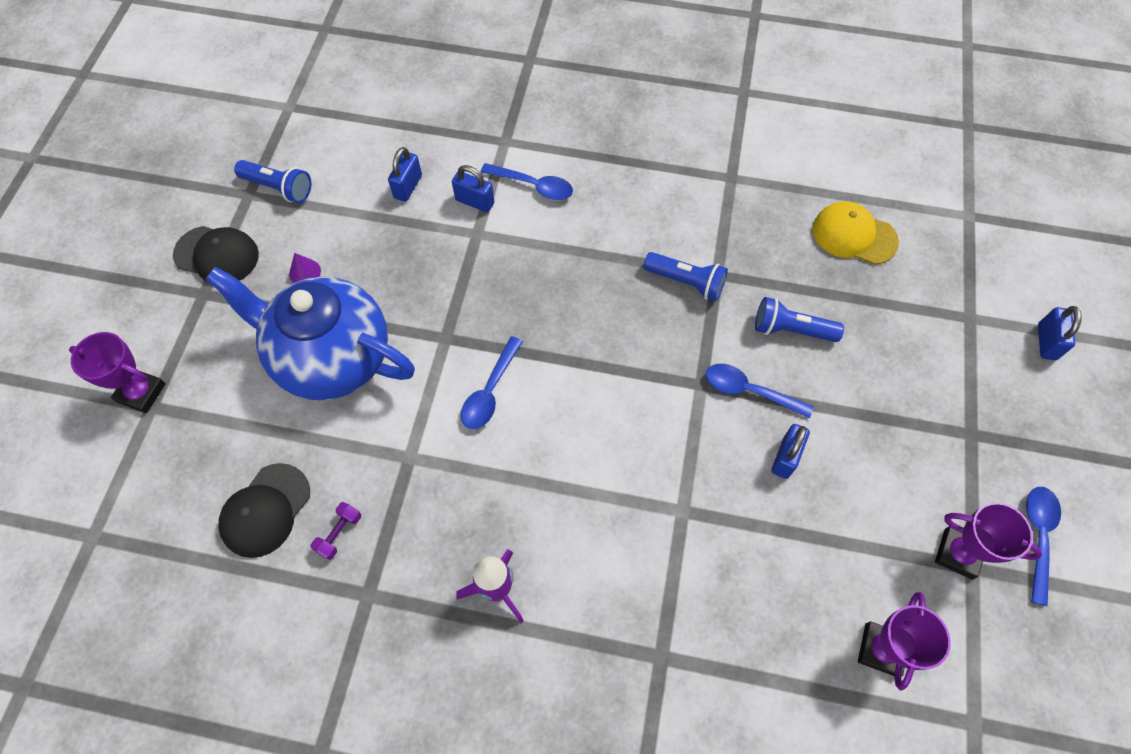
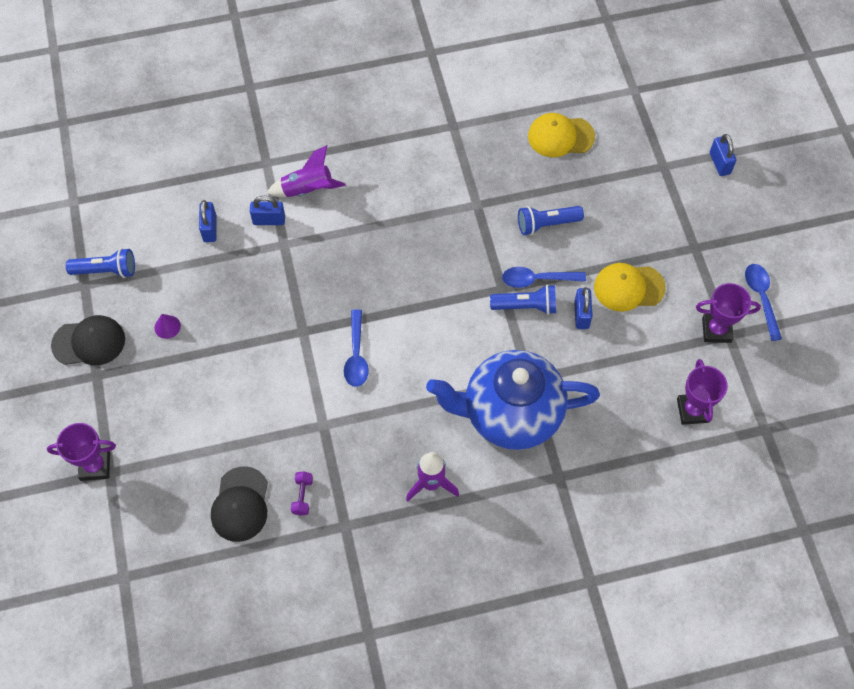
camera: 25 degrees left, 0 degrees up
blue teapot [205,267,415,400] -> blue teapot moved to [426,350,600,450]
blue spoon [481,163,573,200] -> purple rocket [267,145,346,197]
blue flashlight [643,252,728,301] -> blue flashlight moved to [490,285,556,315]
none -> yellow cap [594,263,666,312]

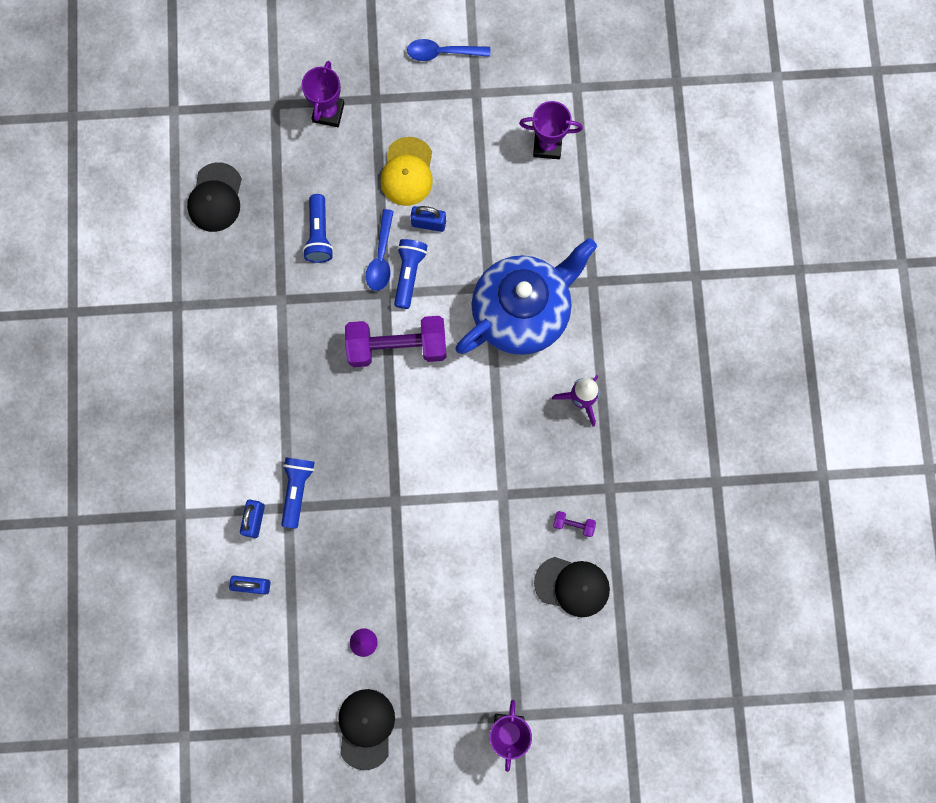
camera: 80 degrees left, 15 degrees up
blue flashlight [66,248,135,278] -> blue flashlight moved to [281,457,315,528]
purple rocket [267,145,346,197] -> none
blue spoon [344,309,369,387] -> none
blue teapot [426,350,600,450] -> blue teapot turned 135 degrees counterclockwise [456,238,597,355]
yellow cap [528,113,595,157] -> black cap [187,162,242,232]
purple trophy [696,283,761,343] -> purple trophy moved to [302,61,345,127]
blue padlock [710,134,736,176] -> none
none -> purple dumbbell [345,316,446,367]

